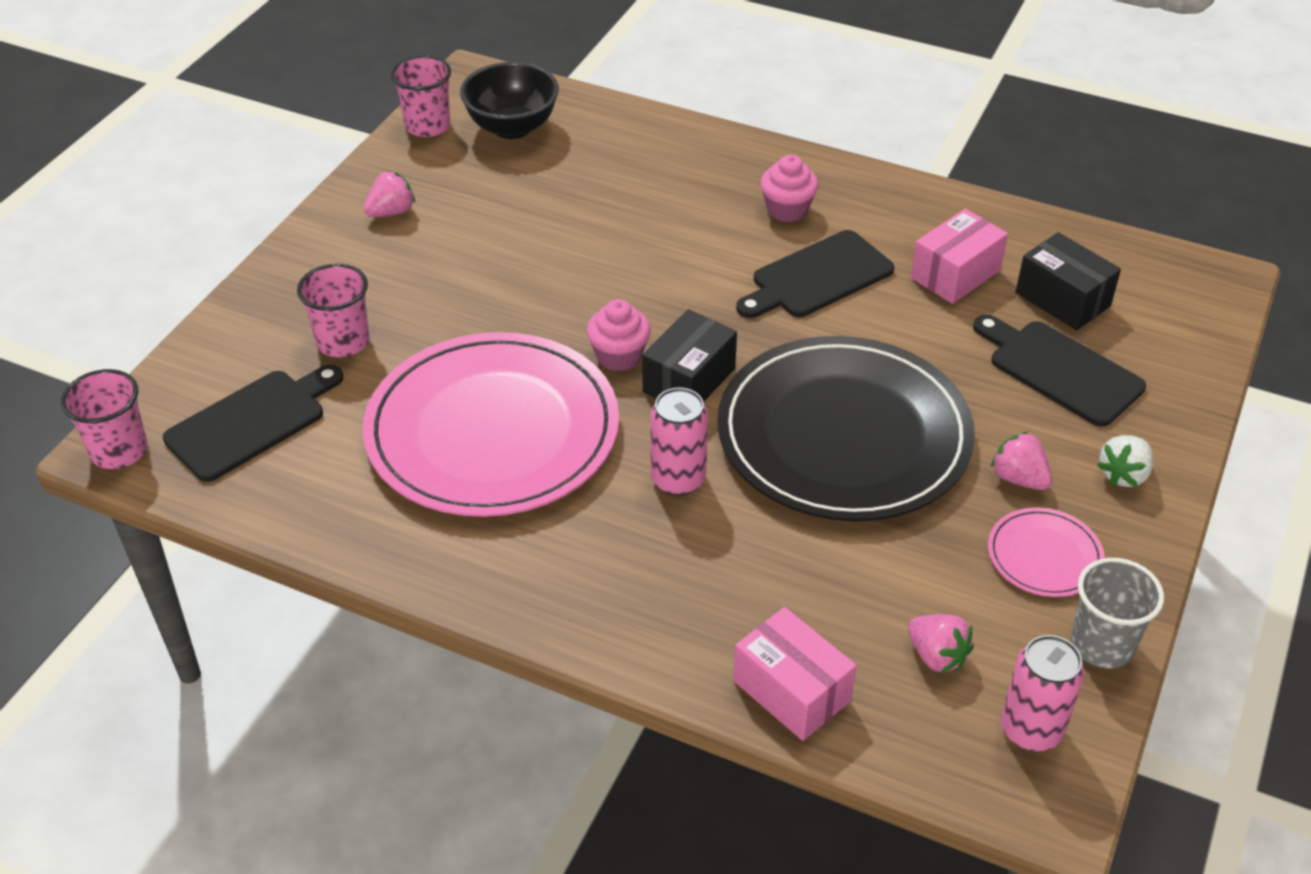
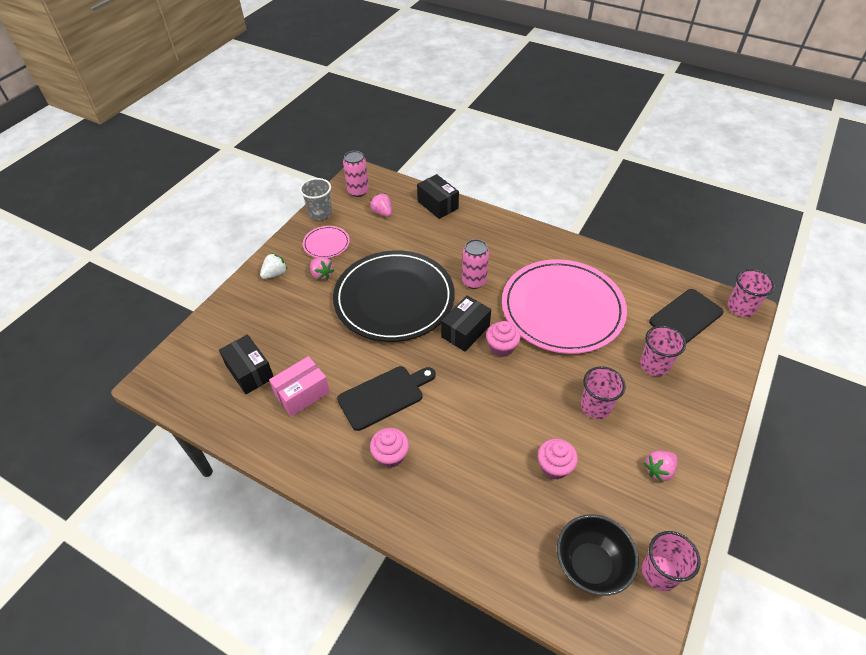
camera: 175 degrees left, 5 degrees up
pink box [733,607,856,741] -> black box [417,174,459,219]
black cutting board [973,315,1146,427] -> none
none -> pink cupcake [538,439,578,480]
none -> pink cup [581,366,626,419]

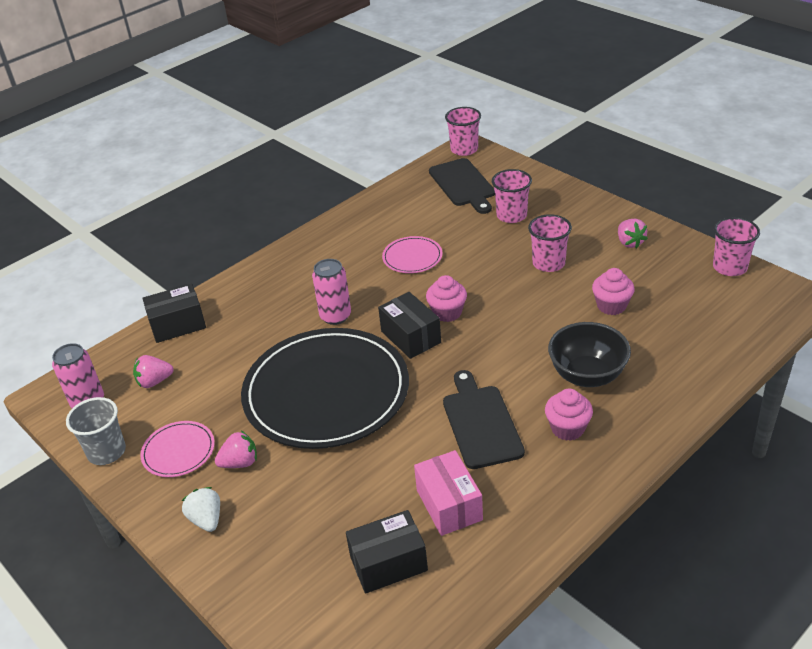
camera: 70 degrees left, 10 degrees down
pink plate [502,259,627,354] -> pink plate [382,236,443,273], size x0.42
black bowl [557,514,639,596] -> black bowl moved to [548,322,631,387]

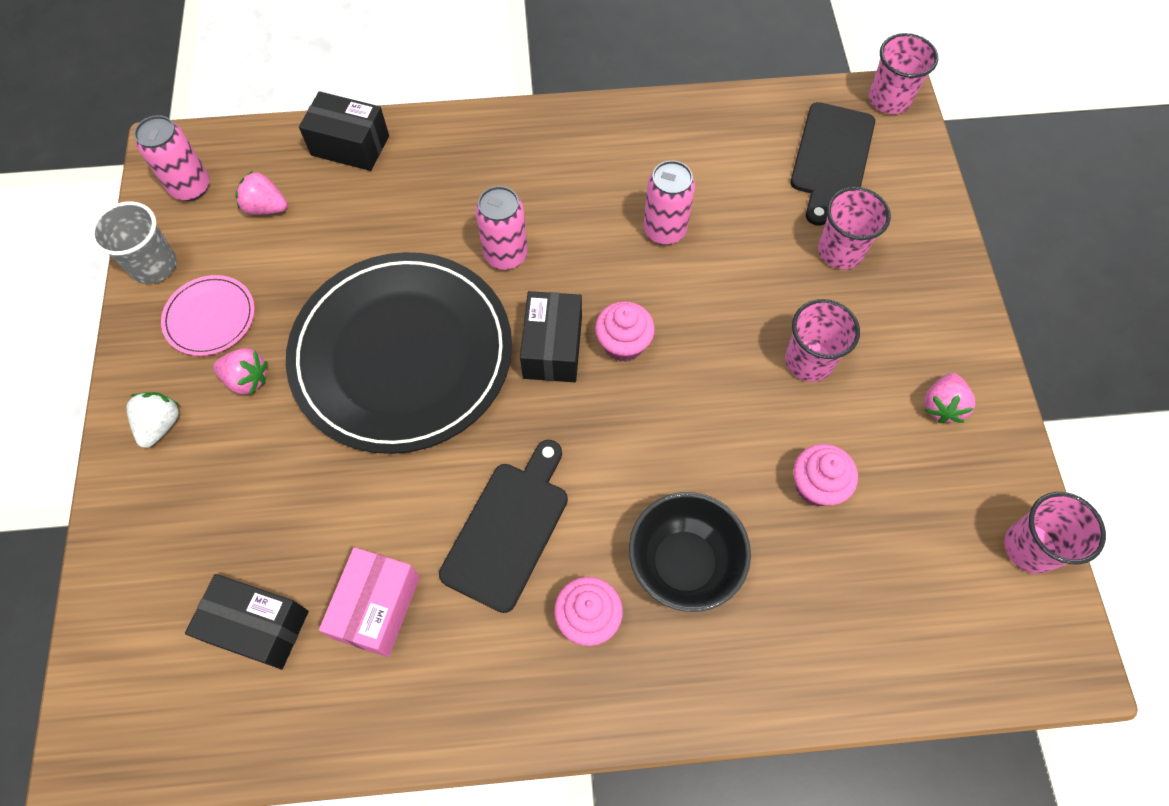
camera: 35 degrees right, 25 degrees up
pink plate [382,236,443,273] -> pink can [644,160,695,245]

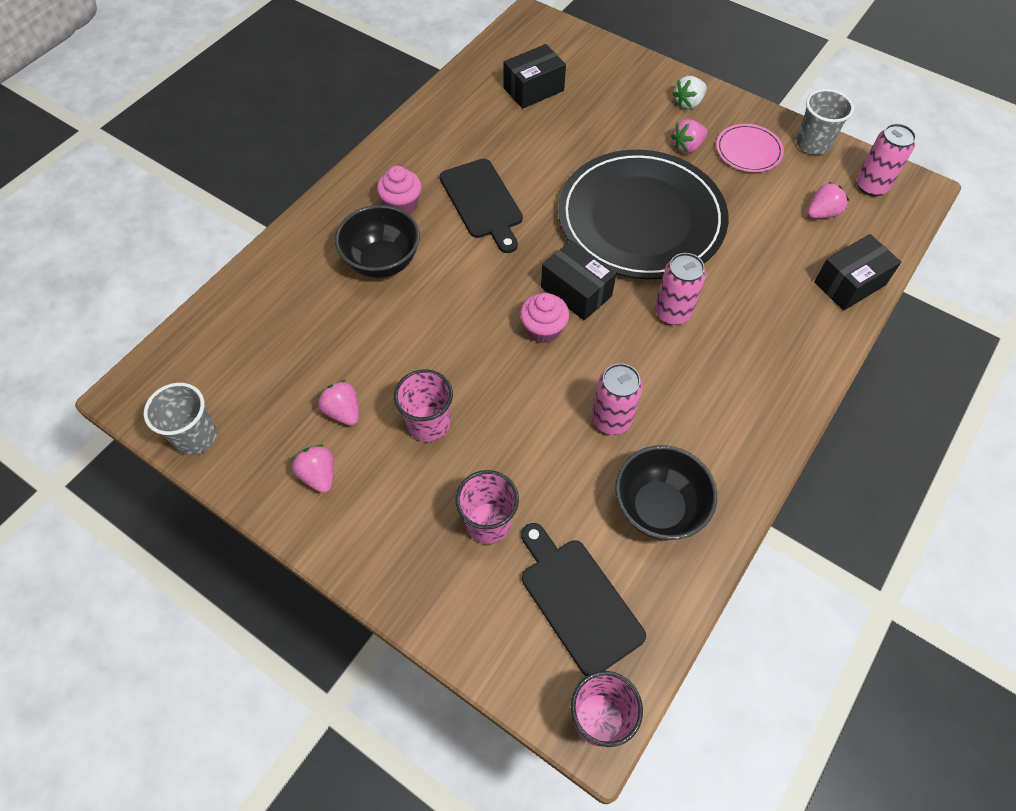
camera: 130 degrees right, 5 degrees down
white strawberry [127,392,180,448] -> white strawberry turned 90 degrees clockwise [673,76,707,109]
pink box [319,547,420,657] -> none
pink cupcake [793,444,858,506] -> none
pink cup [1004,492,1106,574] -> grey cup [144,383,217,455]
none -> pink strawberry [318,380,359,426]
none -> black bowl [615,445,717,540]

